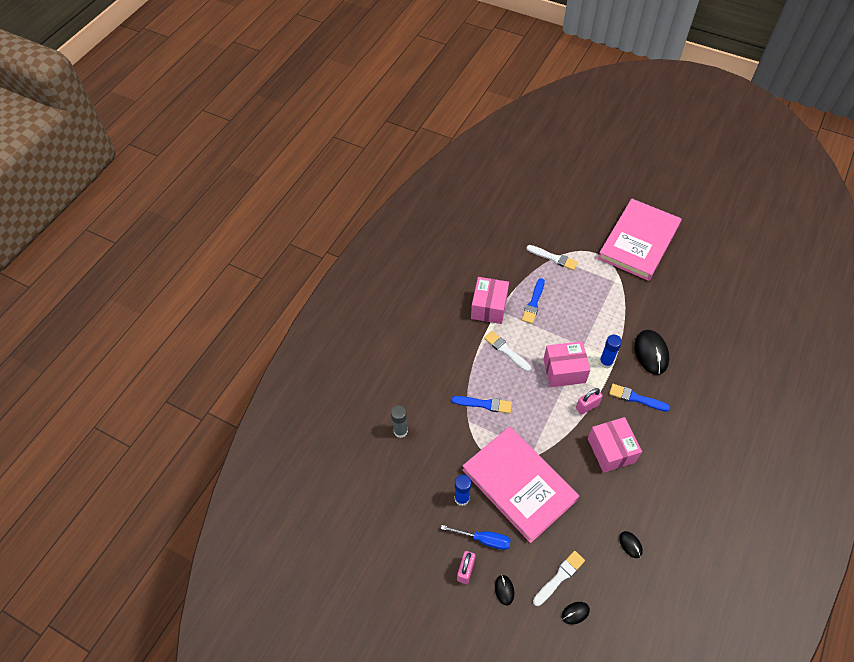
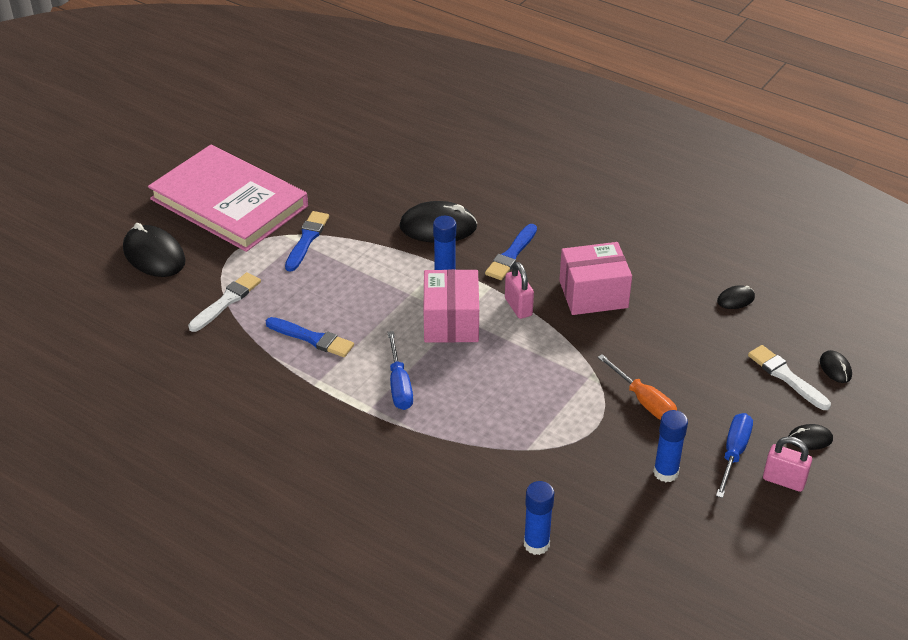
camera: 85 degrees left, 15 degrees down
grey glue stick [391,405,408,438] -> blue glue stick [524,481,554,555]
blue brush [452,396,512,414] -> blue brush moved to [285,211,329,272]
pink book [462,426,579,543] -> orange screwdriver [597,354,677,420]
pink box [471,277,509,324] -> none
white brush [484,331,531,372] -> blue screwdriver [387,331,413,410]
none -> black mouse [123,223,186,277]

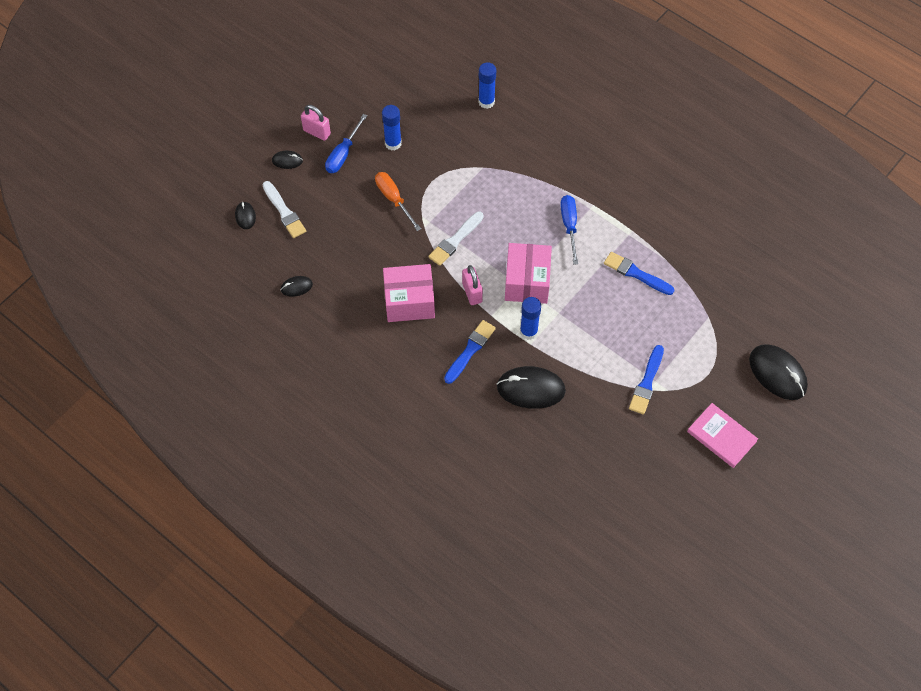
camera: 175 degrees left, 20 degrees up
pink book [148,144,308,252] -> pink book [687,403,758,468], size x0.47
white brush [188,272,261,332] -> white brush moved to [428,212,484,266]

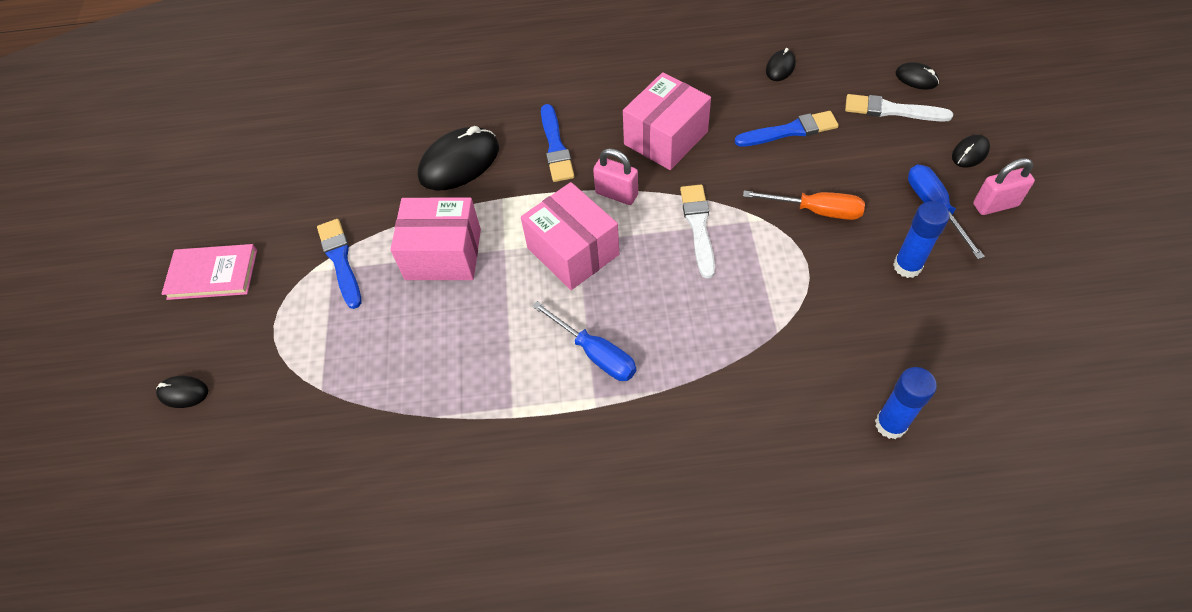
camera: 140 degrees right, 5 degrees down
blue glue stick [520,297,541,340] -> none
blue brush [604,252,674,295] -> blue brush moved to [735,111,839,147]
black mouse [749,344,808,400] -> black mouse [156,376,208,408], size x0.49
none -> pink box [390,197,481,280]

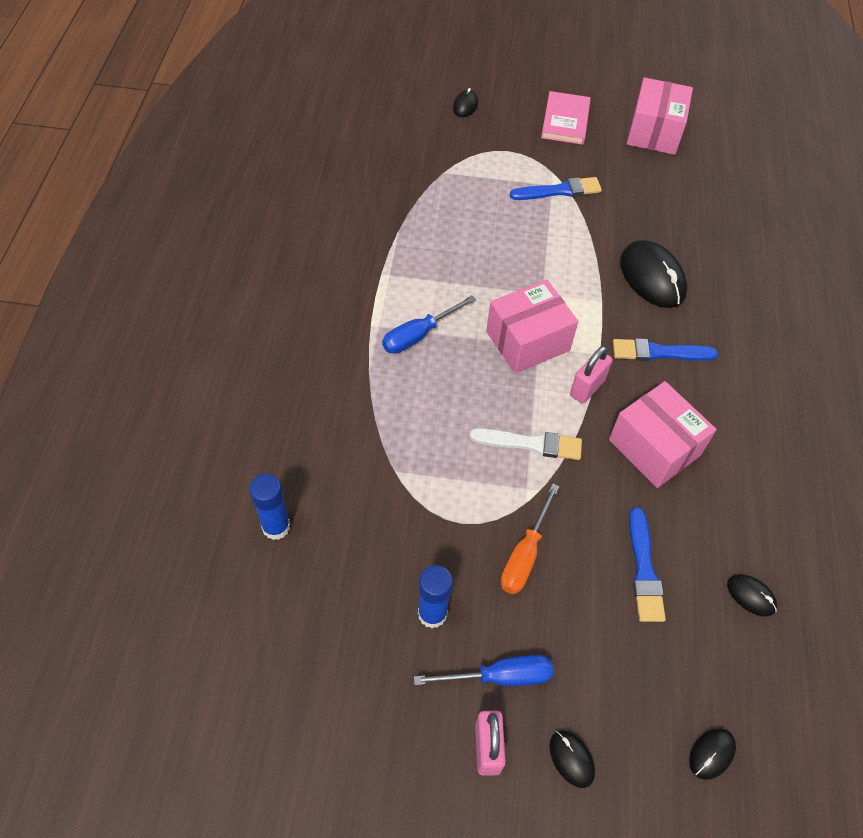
camera: 95 degrees right, 0 degrees up
pink box [390,197,481,280] -> pink box moved to [627,77,693,155]
white brush [845,94,953,122] -> none

